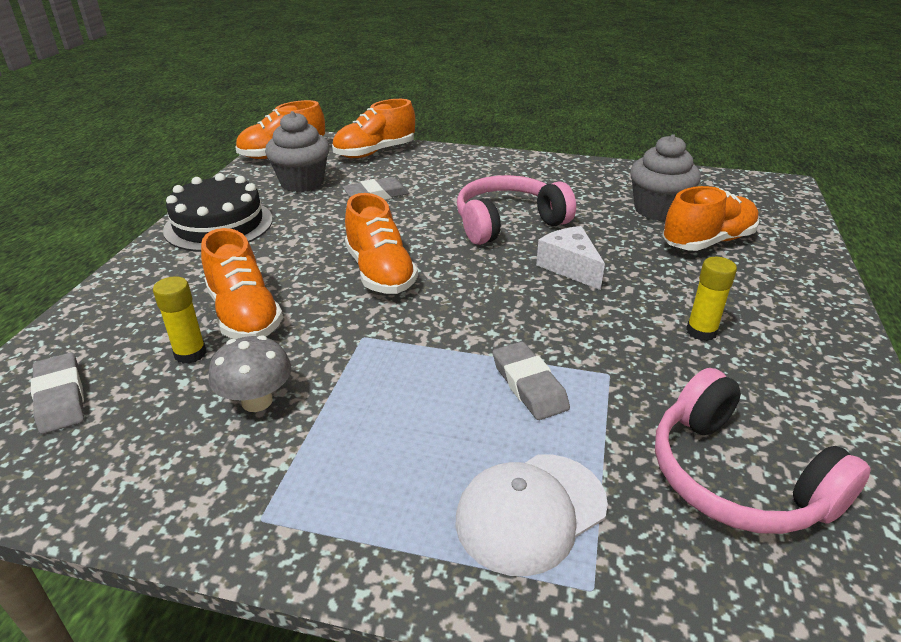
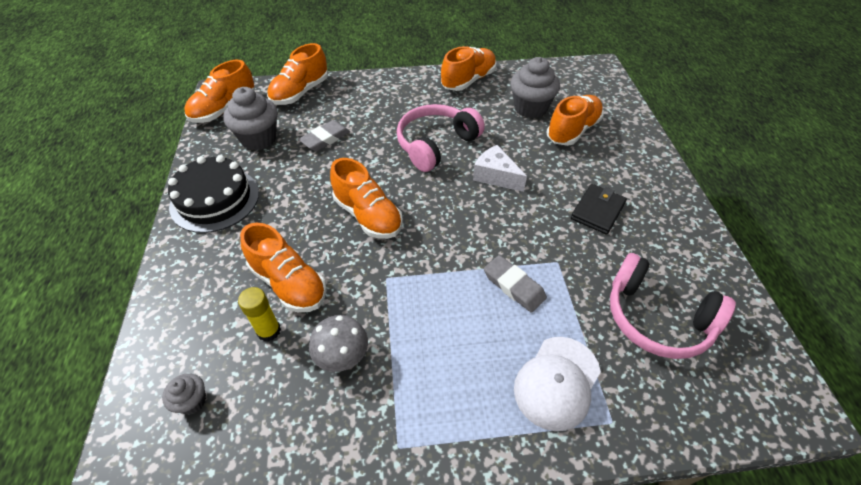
camera: 20 degrees left, 15 degrees up
grey eraser [31,353,84,434] -> grey cupcake [162,373,206,415]
yellow glue stick [686,257,737,341] -> black wallet [571,184,627,235]
none -> orange shoe [441,46,497,91]

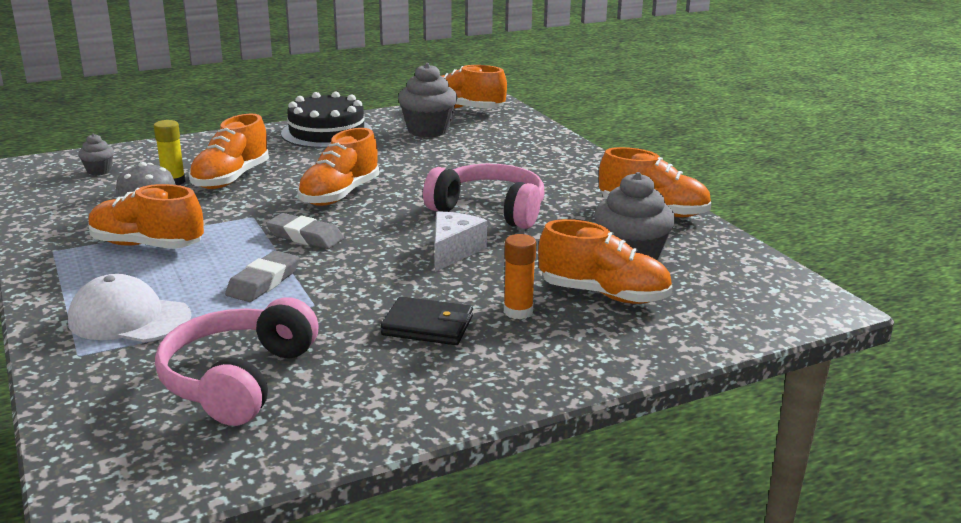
camera: 70 degrees right, 25 degrees down
orange shoe [267,43,328,105] -> orange shoe moved to [88,184,204,249]
grey eraser [298,120,350,151] -> grey eraser moved to [266,213,344,249]
none -> orange glue stick [504,234,536,319]

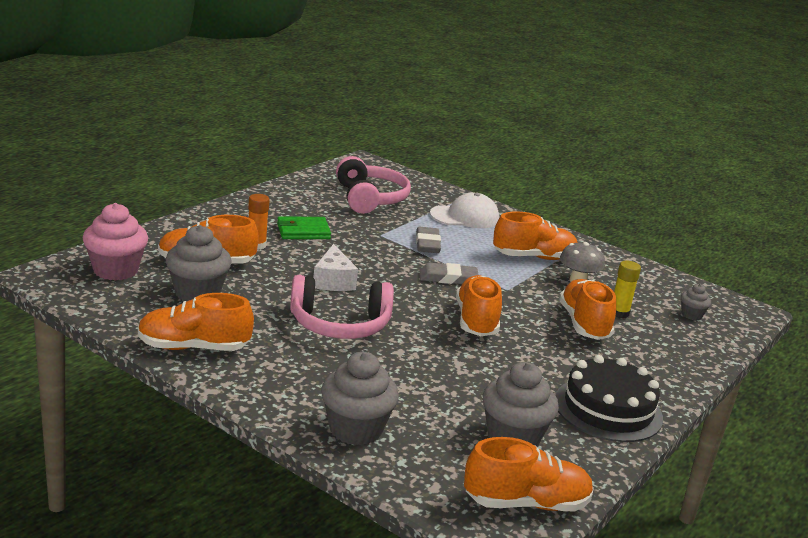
camera: 150 degrees right, 0 degrees up
black wallet [381,296,473,345] -> green wallet [277,216,331,239]
none -> pink cupcake [83,203,148,281]
none -> grey cupcake [321,352,399,445]

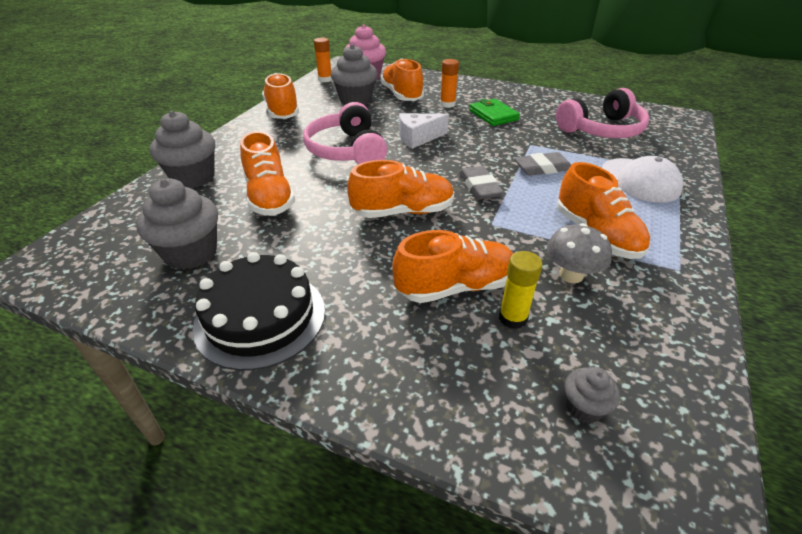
camera: 80 degrees right, 15 degrees up
orange shoe [464,437,594,511] -> orange shoe moved to [240,131,295,216]
none -> orange glue stick [314,37,332,82]

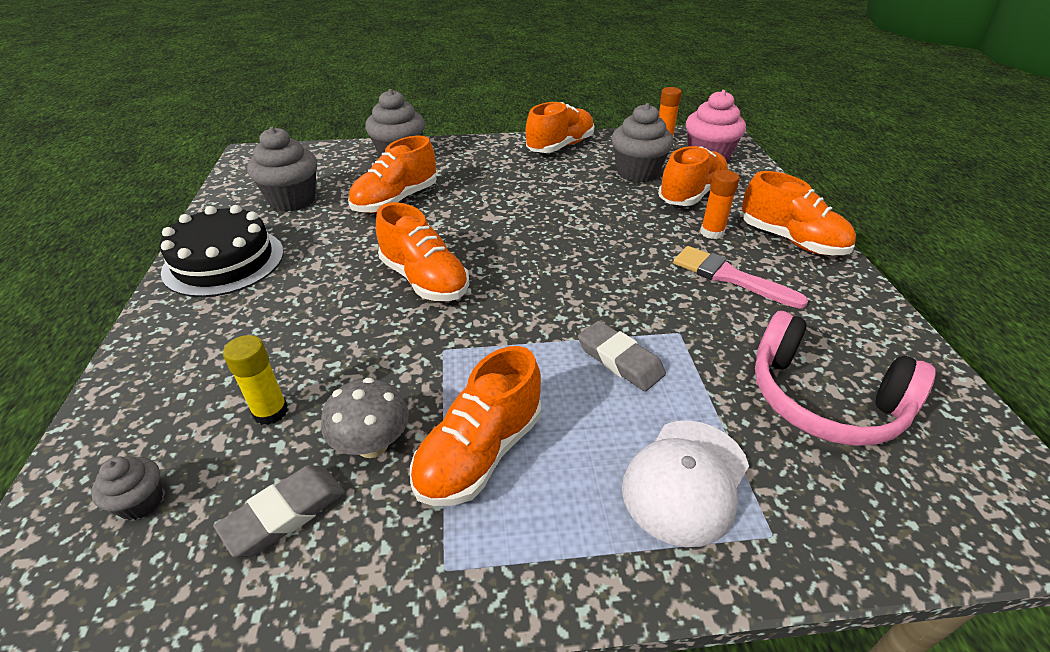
camera: 60 degrees right, 0 degrees up
pink headphones [303,102,387,164] -> none
orange shoe [392,230,513,303] -> orange shoe moved to [742,171,856,255]
white cheese [399,113,449,149] -> none
grey eraser [459,166,504,200] -> grey eraser moved to [214,465,345,557]
green wallet [469,99,520,126] -> pink brush [673,246,809,309]

